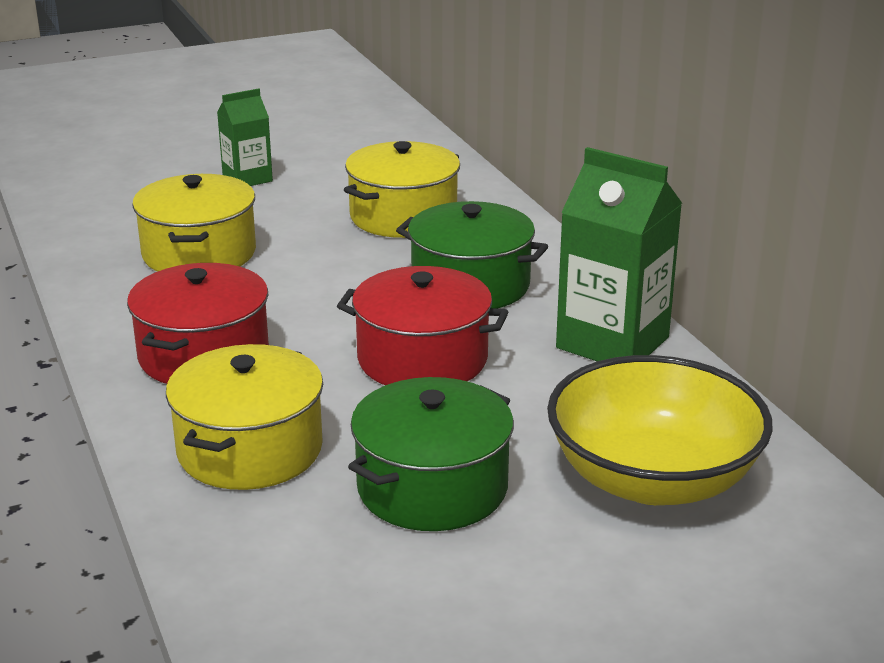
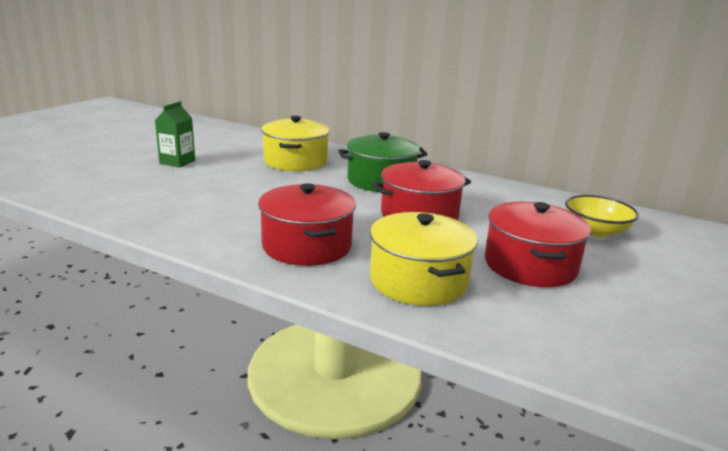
camera: 40 degrees left, 5 degrees down
yellow pot [132,174,256,272] -> none
green pot [348,377,514,531] -> red pot [485,202,591,287]
yellow bowl [547,355,773,505] -> yellow bowl [565,195,639,237], size x0.59
green carton [556,147,682,361] -> none

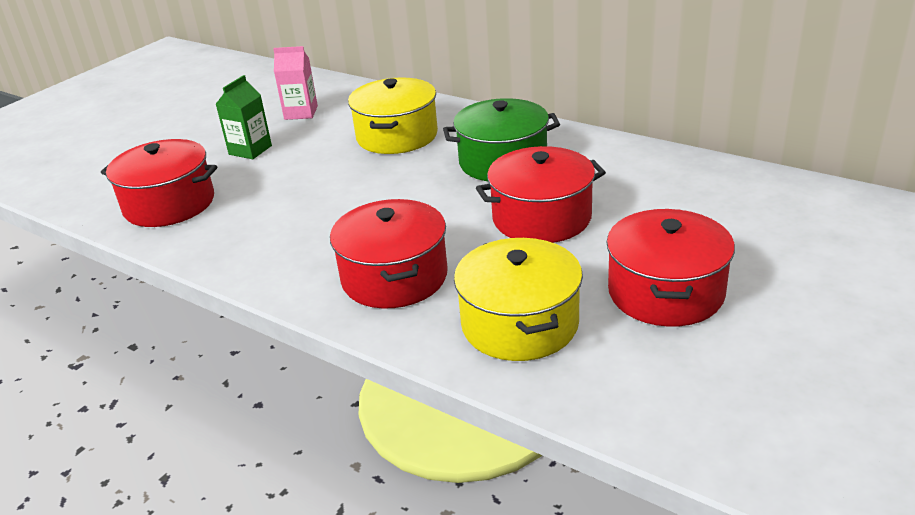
camera: 10 degrees right, 10 degrees up
yellow bowl [565,195,639,237] -> none
none -> red pot [101,139,217,227]
none -> pink carton [273,46,318,120]

